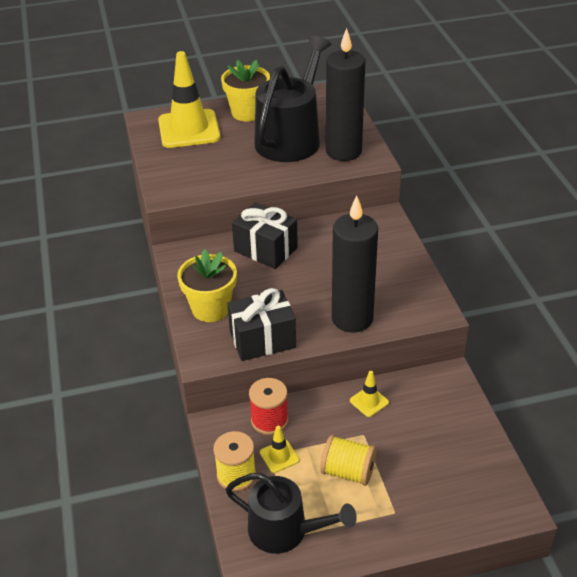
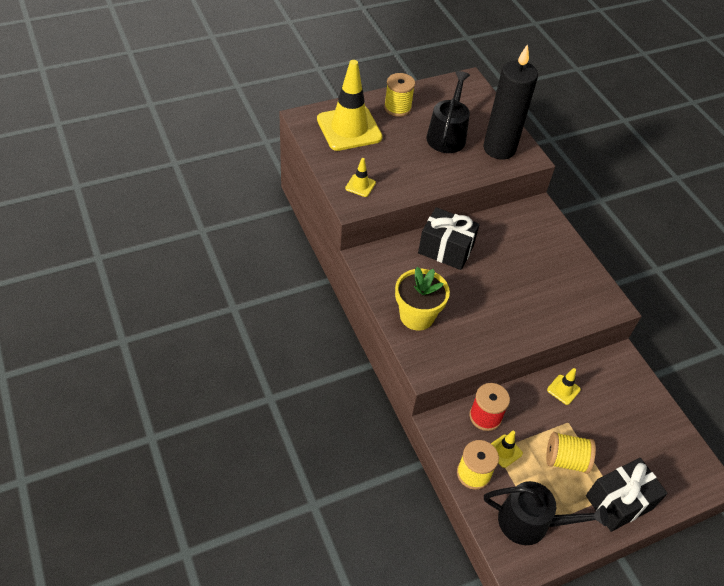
camera: 15 degrees left, 10 degrees up
yellow flower pot [221,60,270,121] -> yellow spool [384,73,415,117]
black gift [227,288,296,361] -> black gift moved to [586,458,668,532]
black watering can [254,35,332,162] -> black watering can [426,71,470,153], size x0.66
black candle [332,195,378,332] -> none
none -> yellow traffic cone [345,158,376,197]

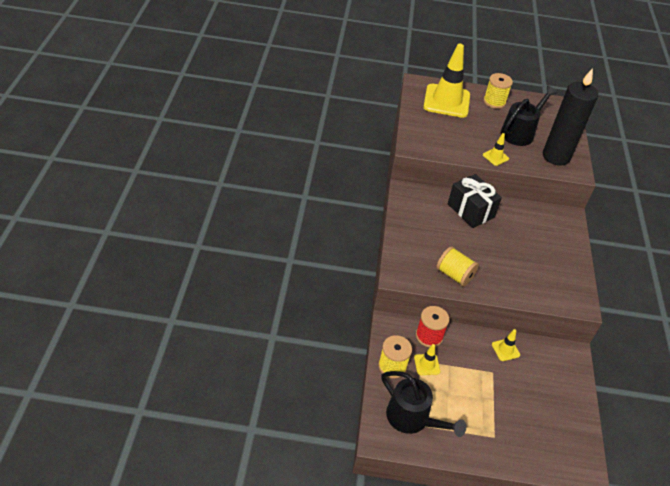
camera: 30 degrees right, 5 degrees down
yellow traffic cone [345,158,376,197] -> yellow traffic cone moved to [483,133,509,166]
yellow flower pot [395,267,450,330] -> none
yellow spool [546,432,596,474] -> yellow spool moved to [436,246,479,286]
black gift [586,458,668,532] -> none

